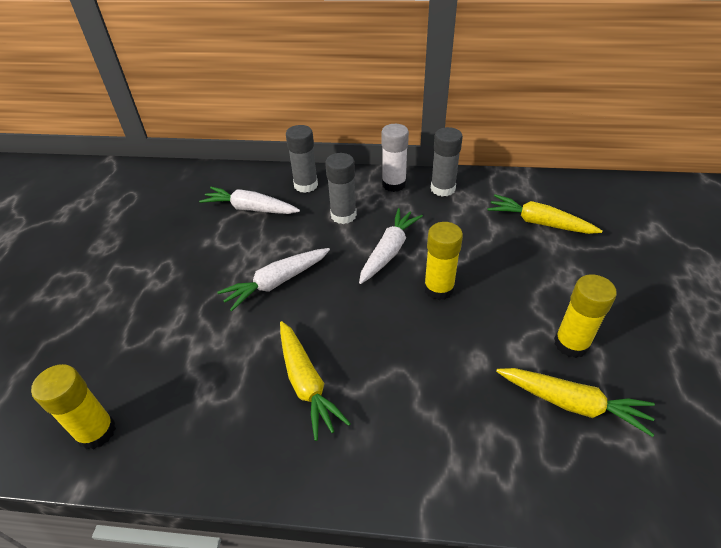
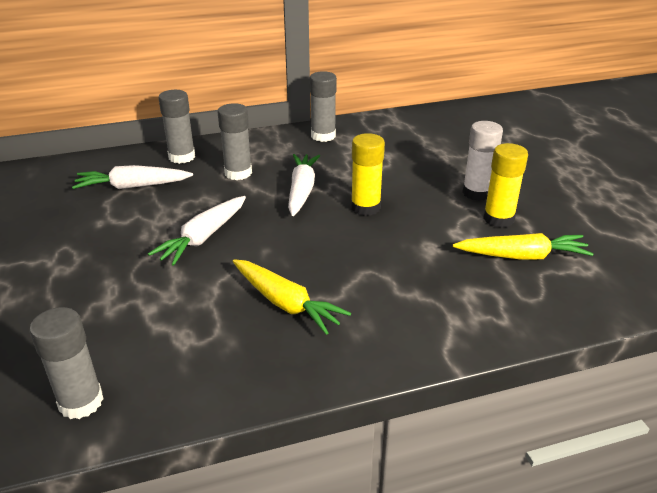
camera: 25 degrees left, 10 degrees down
yellow glue stick [31,364,116,450] -> grey glue stick [29,307,104,419]
white glue stick [381,124,409,192] -> white glue stick moved to [462,121,503,201]
yellow carrot [487,194,602,234] -> none

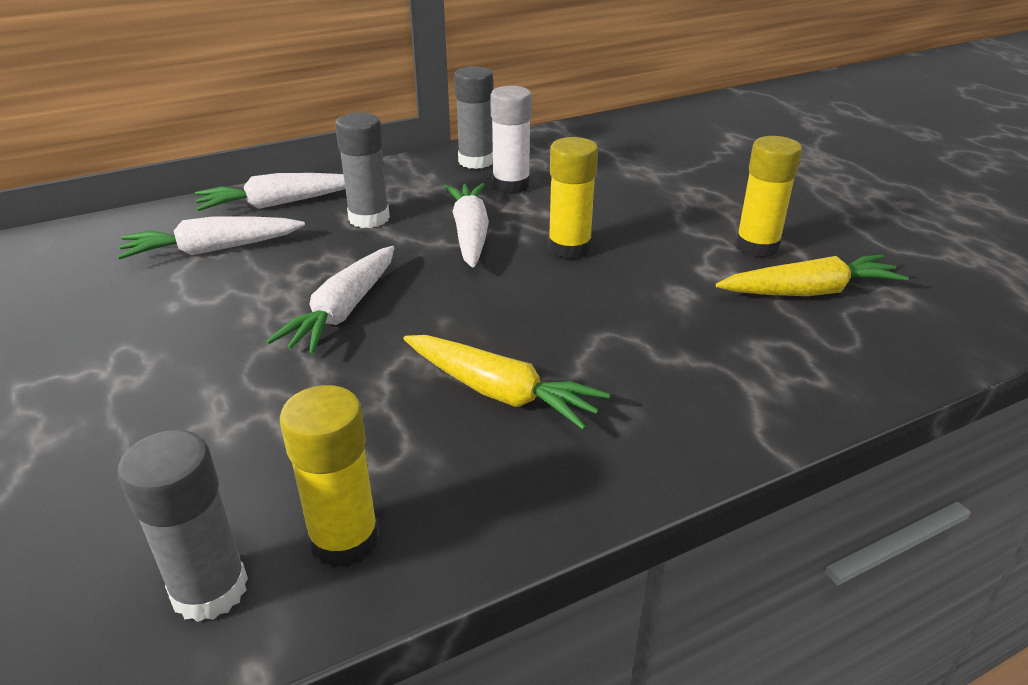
camera: 10 degrees left, 0 degrees up
grey glue stick [158,90,195,164] -> white carrot [195,173,345,211]
white glue stick [462,121,503,201] -> white glue stick moved to [490,86,532,194]
none -> yellow glue stick [280,385,379,568]

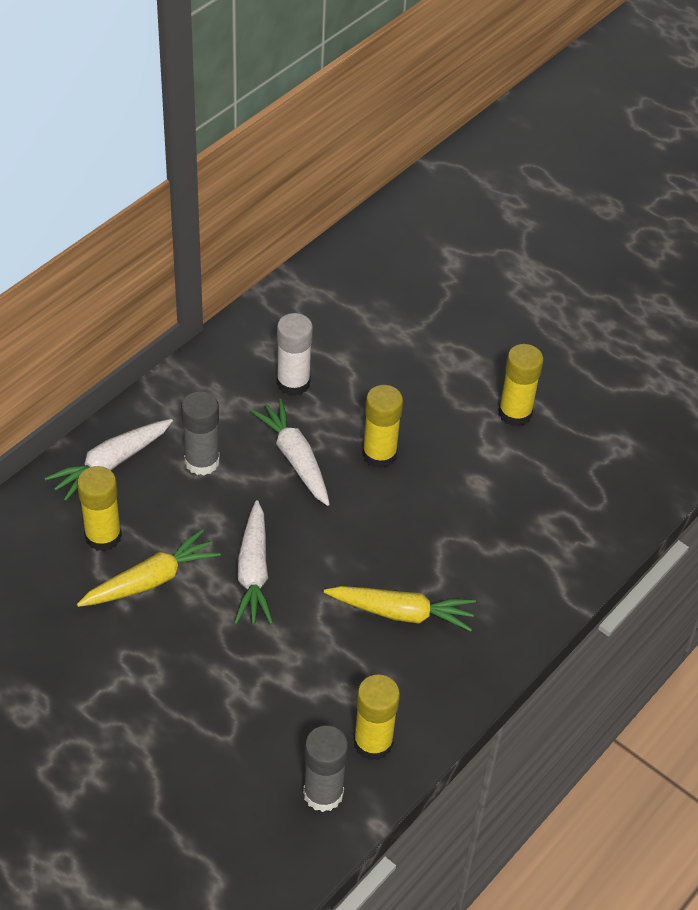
camera: 25 degrees left, 15 degrees up
white carrot [118,216,305,259] -> yellow glue stick [77,466,122,551]
grey glue stick [454,66,493,169] -> none
yellow carrot [716,255,909,296] -> yellow carrot moved to [77,529,221,607]

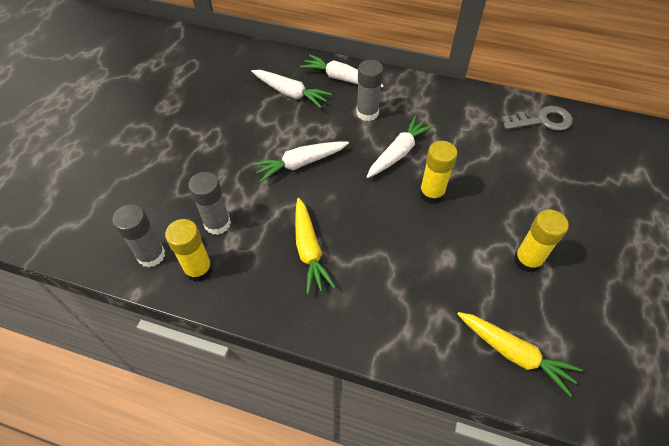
camera: 70 degrees right, 5 degrees up
yellow glue stick [77,466,122,551] -> white carrot [251,70,332,108]
yellow carrot [77,529,221,607] -> yellow carrot moved to [457,312,582,397]
white glue stick [277,313,313,396] -> none
none -> grey glue stick [188,172,231,235]
none -> grey key [502,106,573,131]

